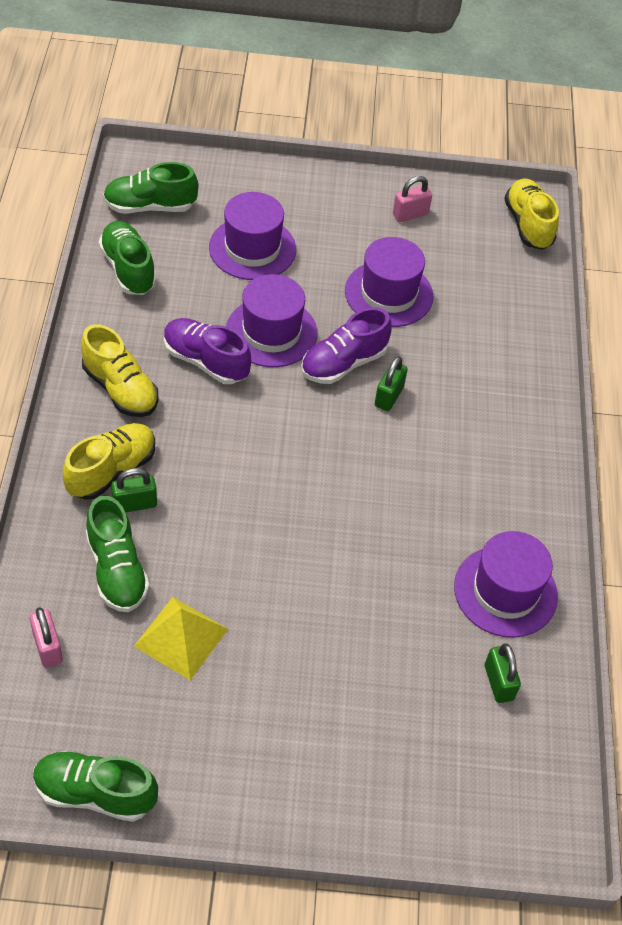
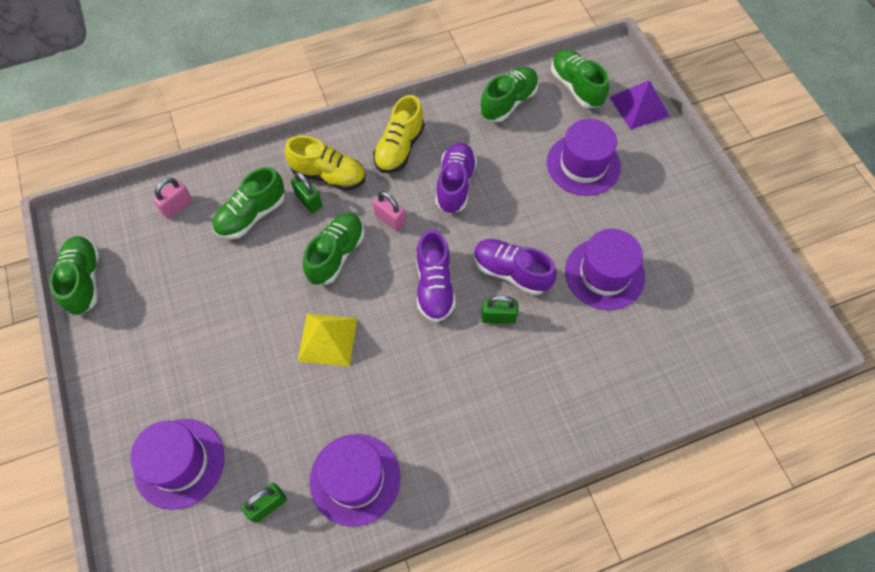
camera: 70 degrees right, 10 degrees up
yellow pyramid [134,597,228,680] -> yellow pyramid moved to [298,314,357,367]
purple hat [226,274,317,367] -> purple hat moved to [130,419,225,510]
pink padlock [393,176,432,222] -> pink padlock moved to [373,191,406,231]
yellow shoe [504,178,559,250] -> none
none -> green shoe [303,213,364,285]
none -> purple shoe [416,229,456,322]
none -> purple pyramid [609,80,669,130]

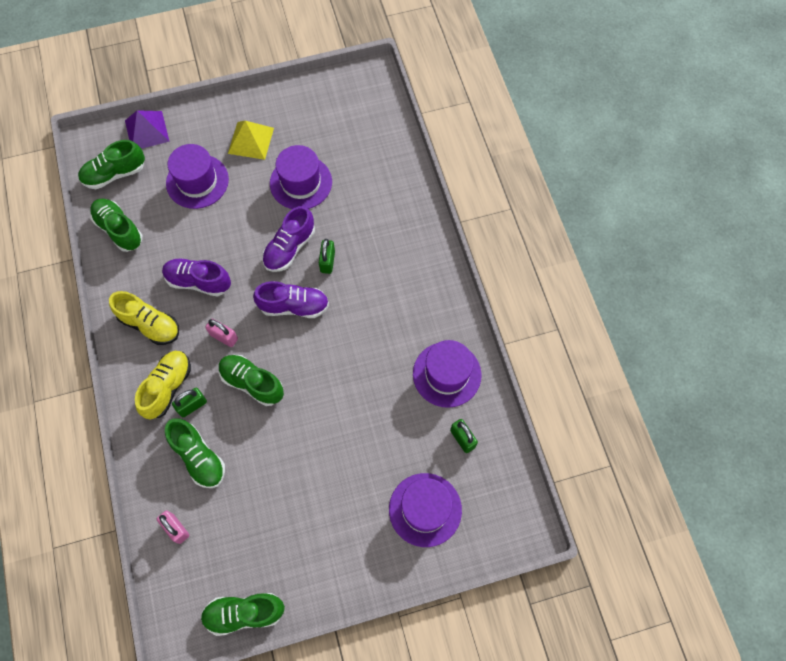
camera: 85 degrees left, 5 degrees up
yellow pyramid [298,314,357,367] -> yellow pyramid moved to [228,121,274,160]
pink padlock [373,191,406,231] -> pink padlock turned 75 degrees clockwise [205,319,238,347]

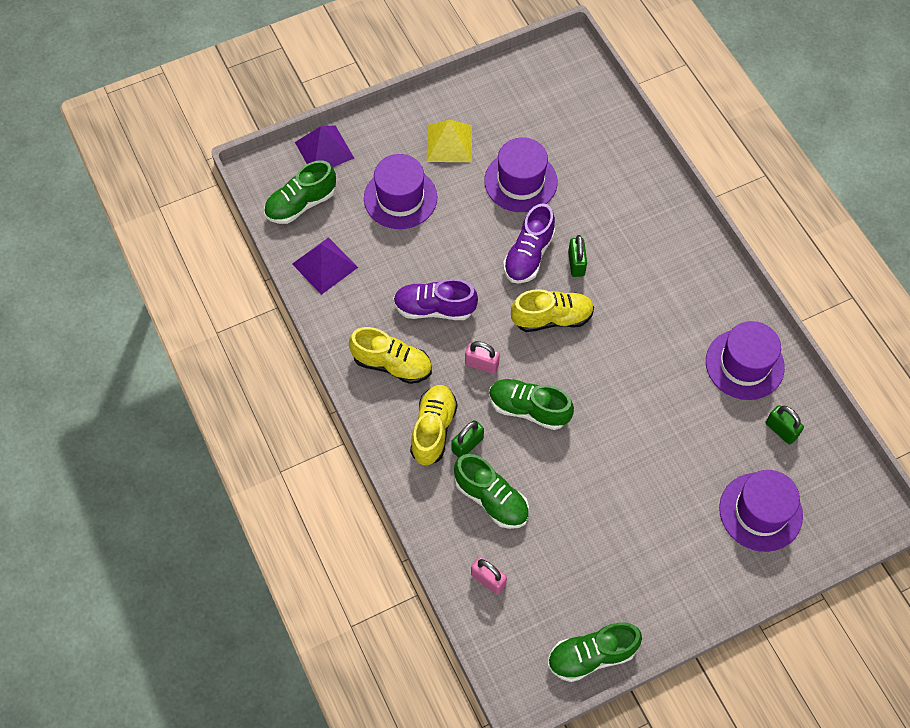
camera: 10 degrees left, 5 degrees down
green shoe [90,199,142,252] -> purple pyramid [292,237,358,295]
purple shoe [253,281,329,318] -> yellow shoe [511,289,594,332]

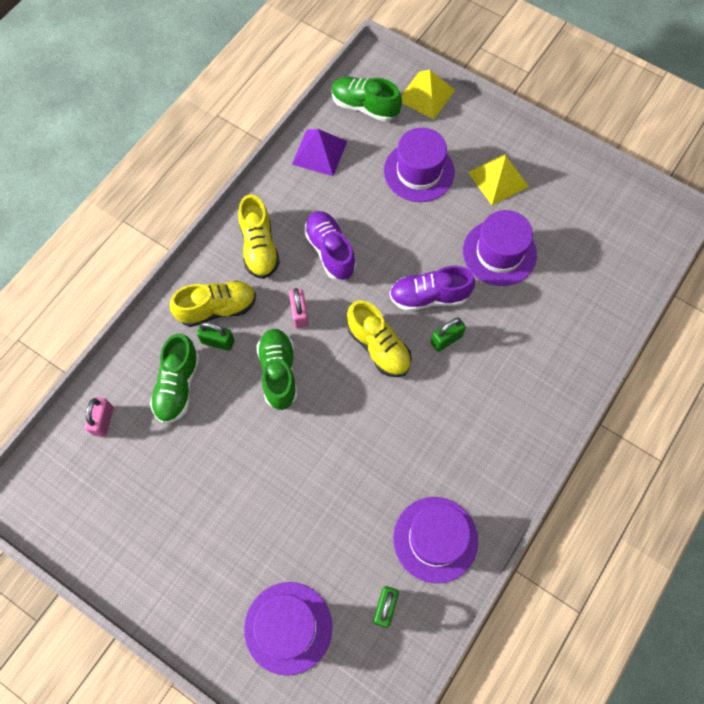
camera: 60 degrees right, 5 degrees up
purple pyramid [295,125,354,167] -> yellow pyramid [401,70,455,120]
green shoe [548,622,642,682] -> none

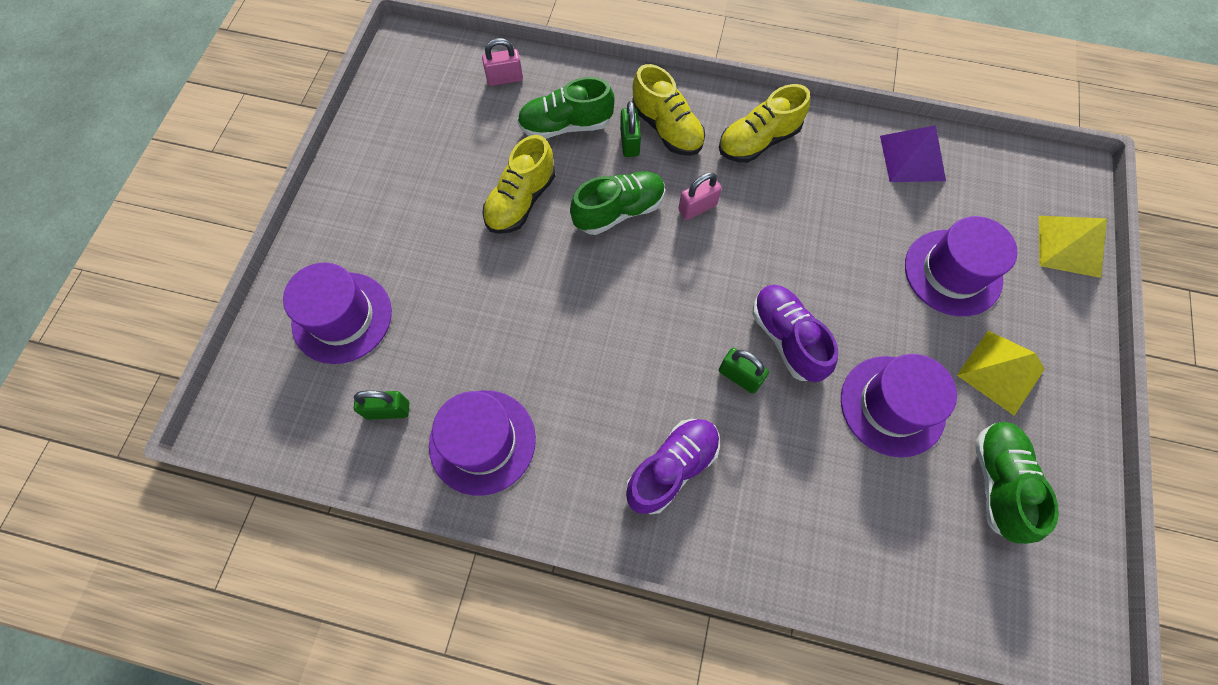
camera: 70 degrees right, 0 degrees up
purple shoe [304,211,356,280] -> purple shoe moved to [626,419,720,514]
green shoe [331,77,402,122] -> green shoe moved to [975,421,1059,544]
yellow shoe [347,300,412,377] -> yellow shoe moved to [482,135,555,234]

